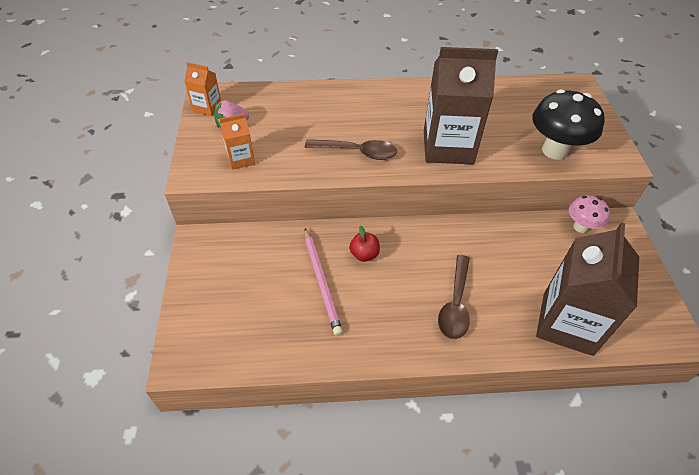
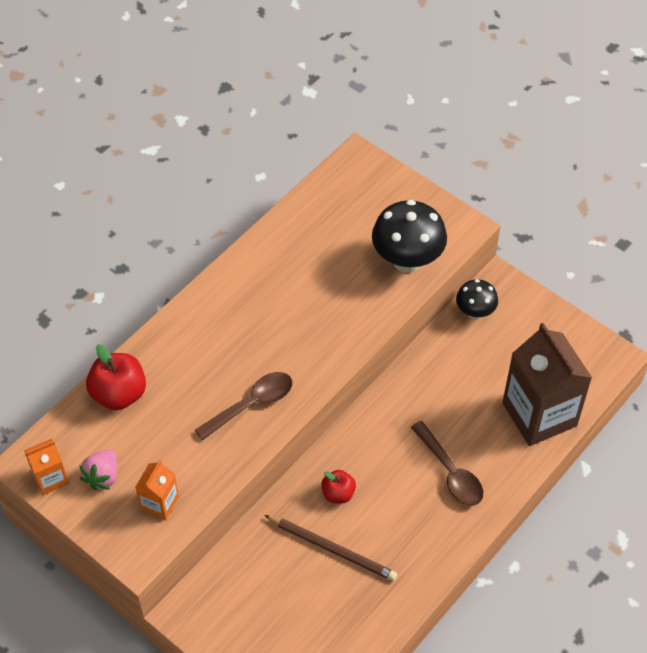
camera: 45 degrees left, 5 degrees up
pink pencil [305,228,343,336] -> brown pencil [264,515,397,581]
brown carton [424,47,498,165] -> none
pink mushroom [569,195,610,233] -> black mushroom [456,279,498,320]
none -> red apple [86,344,146,410]

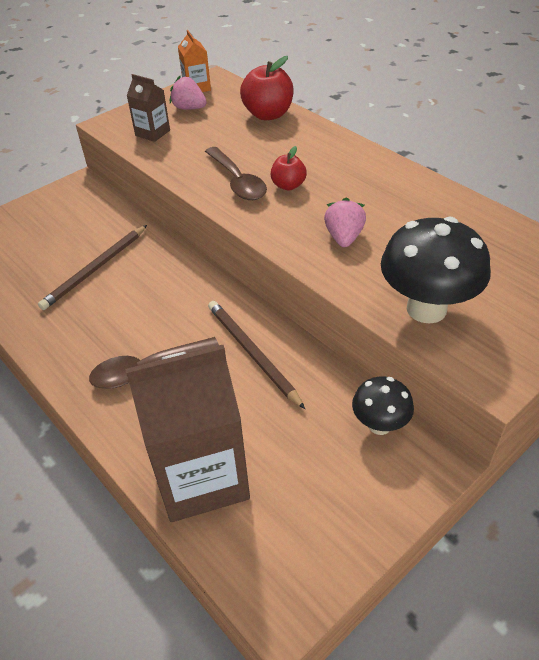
camera: 100 degrees right, 10 degrees down
orange carton [135,460,179,520] -> brown carton [127,74,170,142]
red apple [321,470,356,504] -> red apple moved to [271,146,307,190]
none -> brown pencil [208,301,305,409]
none -> pink strawberry [324,197,366,247]

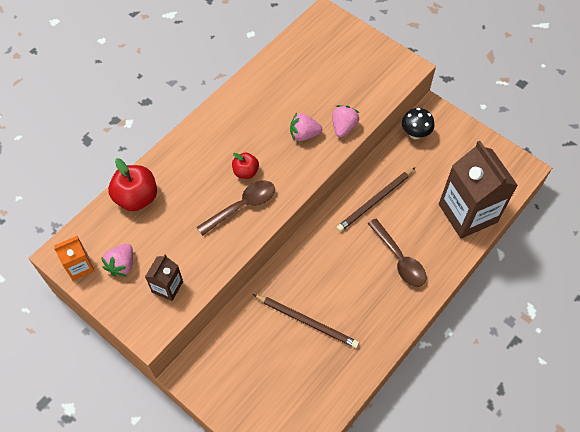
camera: 100 degrees left, 15 degrees up
black mushroom [381,217,490,324] -> none
none -> pink strawberry [332,105,359,137]

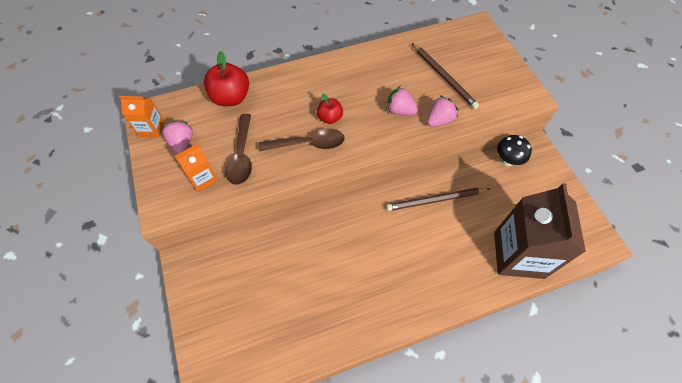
camera: 30 degrees right, 0 degrees up
pink strawberry [101,244,133,277] -> pink strawberry turned 120 degrees clockwise [162,121,193,154]
brown carton [145,255,183,301] -> orange carton [175,144,218,192]
brown pencil [253,294,359,348] -> brown pencil moved to [412,43,479,109]
brown spoon [368,219,426,287] -> brown spoon moved to [225,114,252,185]

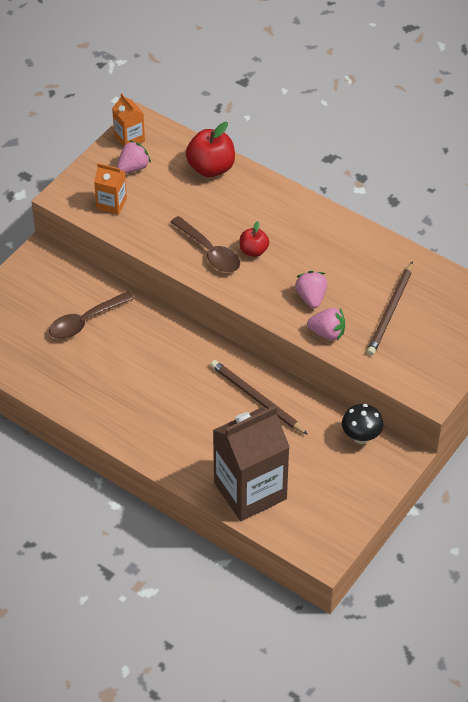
camera: 55 degrees right, 10 degrees down
brown spoon [225,114,252,185] -> brown spoon moved to [49,291,134,339]

